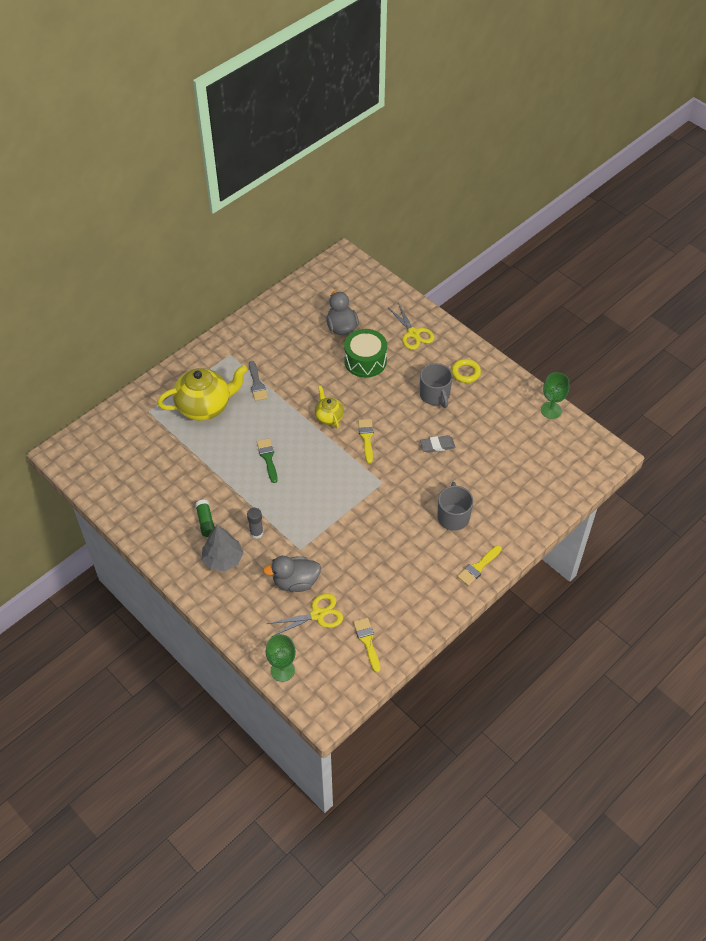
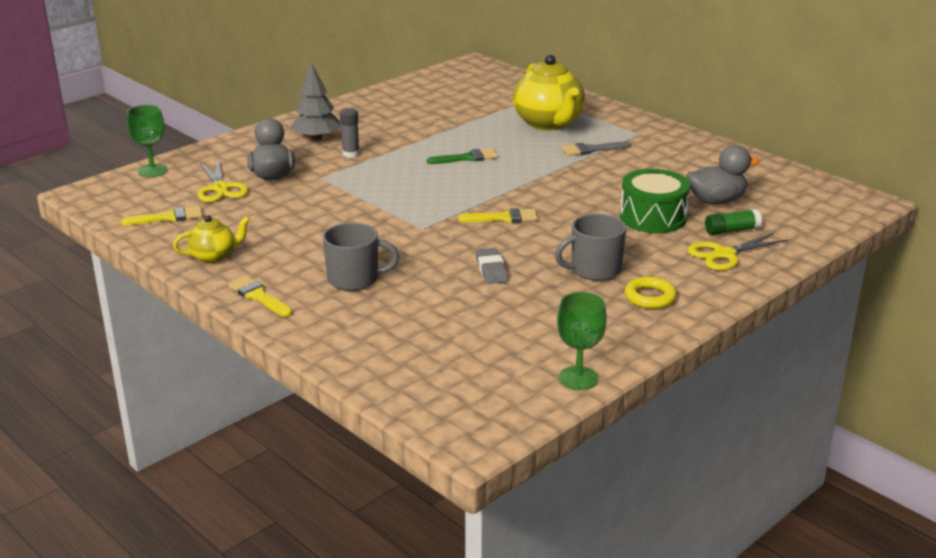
camera: 90 degrees right, 25 degrees down
green glue stick [195,500,215,537] -> green glue stick moved to [705,209,762,235]
yellow teapot [315,386,344,429] -> yellow teapot moved to [173,215,250,263]

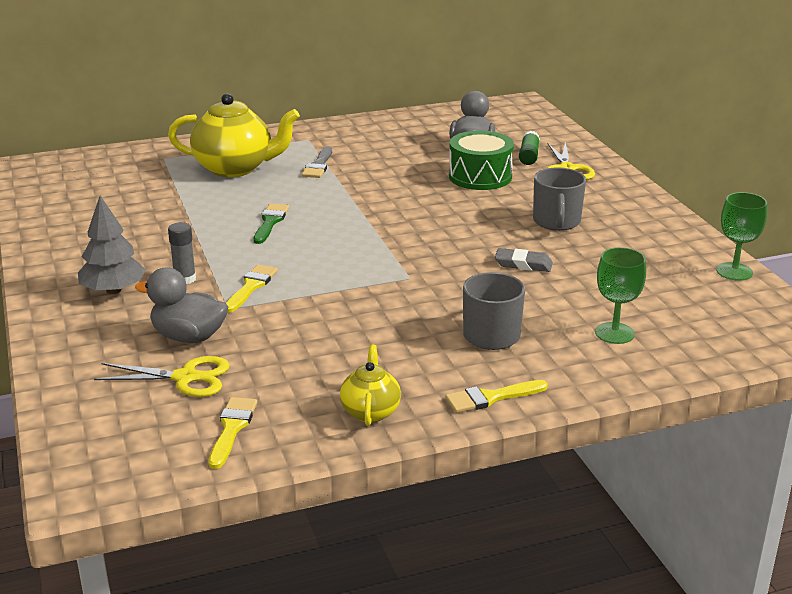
camera: 65 degrees left, 0 degrees up
green goblet [127,105,168,177] -> green goblet moved to [595,247,646,344]
yellow brush [458,208,538,223] -> yellow brush moved to [226,264,278,313]
yellow ring [625,277,677,309] -> none

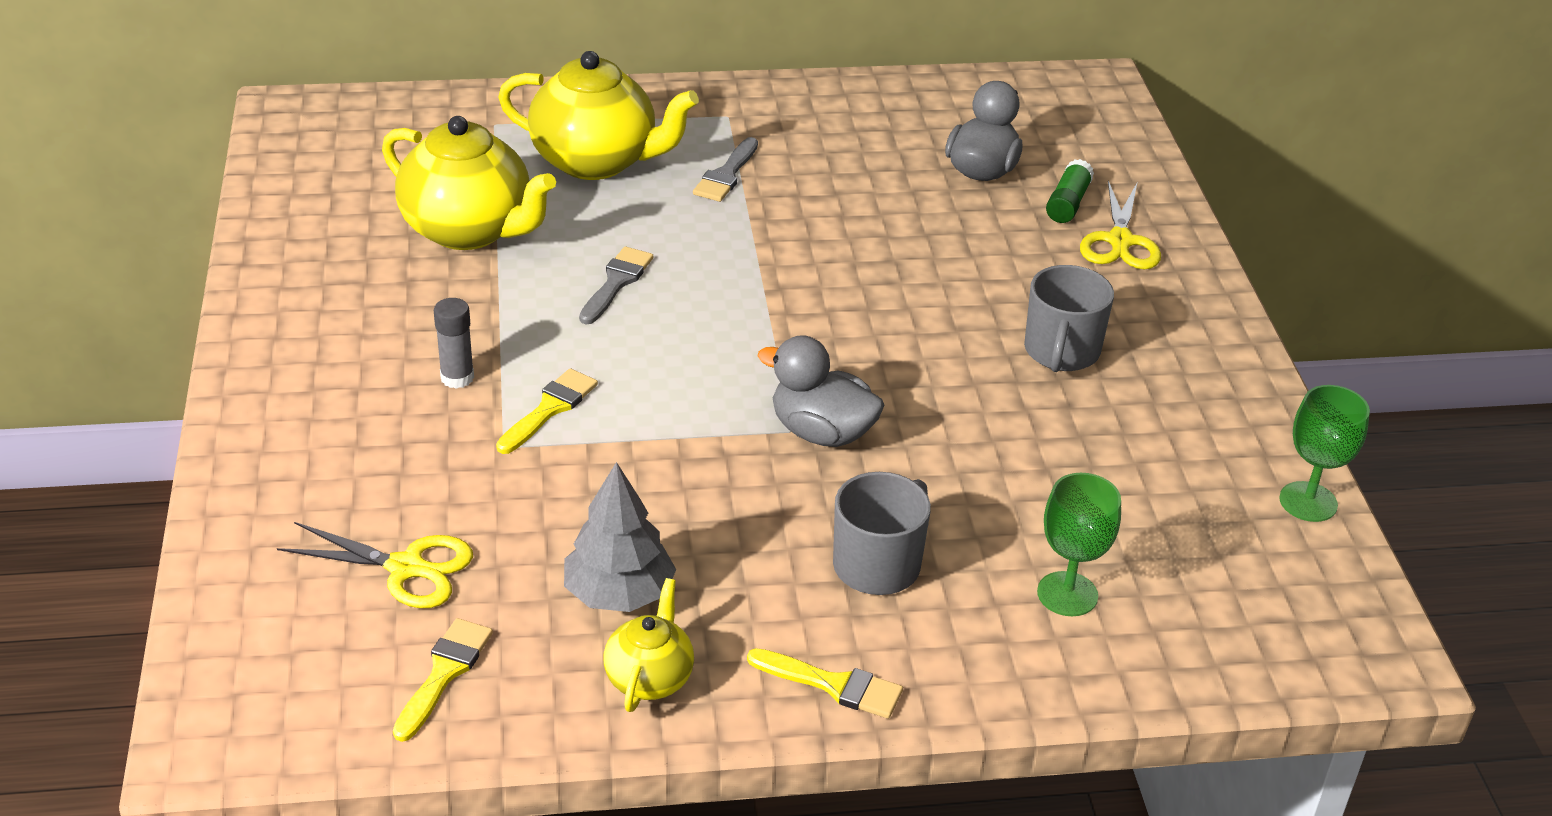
camera: 10 degrees right, 10 degrees up
grey tree [78,196,146,294] -> grey tree moved to [564,462,676,612]
grey duck [135,267,228,343] -> grey duck moved to [758,335,884,447]
green brush [254,204,289,244] -> grey brush [579,246,653,325]
yellow brush [445,380,548,413] -> yellow brush turned 150 degrees counterclockwise [747,648,903,719]
green drum [449,131,514,190] -> none
grey eraser [495,248,553,272] -> none
none -> yellow teapot [382,116,556,250]

